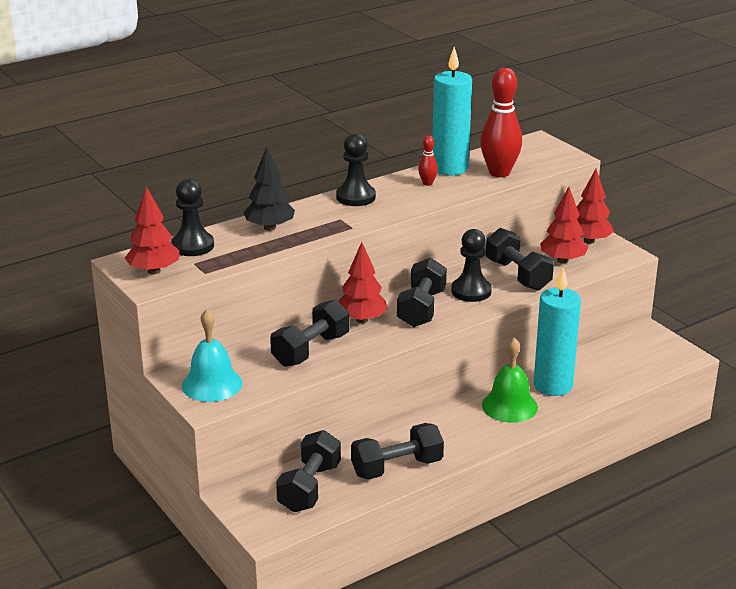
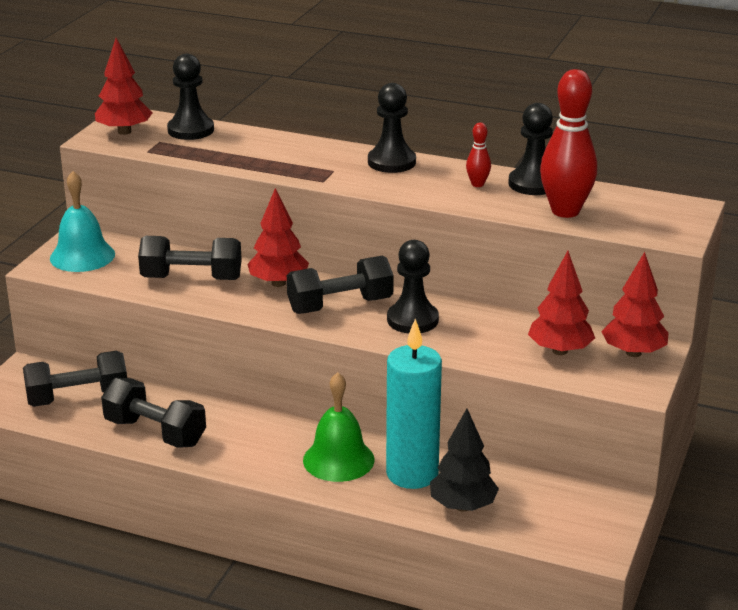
camera: 55 degrees right, 0 degrees up
black tree [243,147,295,231] -> black tree moved to [430,409,499,511]
turquoise candle [432,47,472,175] -> black pawn [508,103,553,195]
black dumbbell [486,228,554,291] -> none

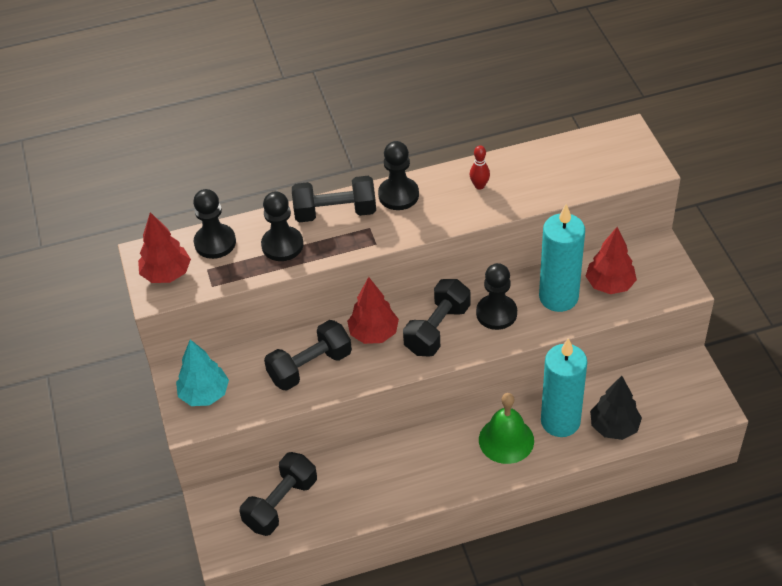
camera: 35 degrees left, 20 degrees up
turquoise bell [50,171,115,272] -> turquoise tree [176,339,229,406]
black dumbbell [101,378,206,448] -> black dumbbell moved to [292,176,376,223]
black pawn [508,103,553,195] -> black pawn moved to [261,191,303,261]
red bowling pin [540,69,597,218] -> none
red tree [601,252,668,357] -> none
none -> turquoise candle [539,204,585,312]

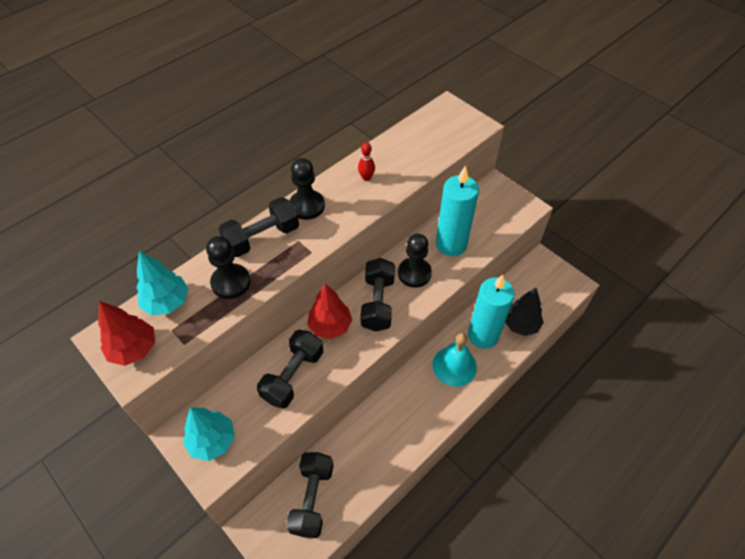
camera: 30 degrees left, 5 degrees up
black pawn [193,189,236,259] -> turquoise tree [136,251,188,315]
green bell [479,393,534,464] -> turquoise bell [432,333,477,387]
red tree [586,227,637,294] -> none

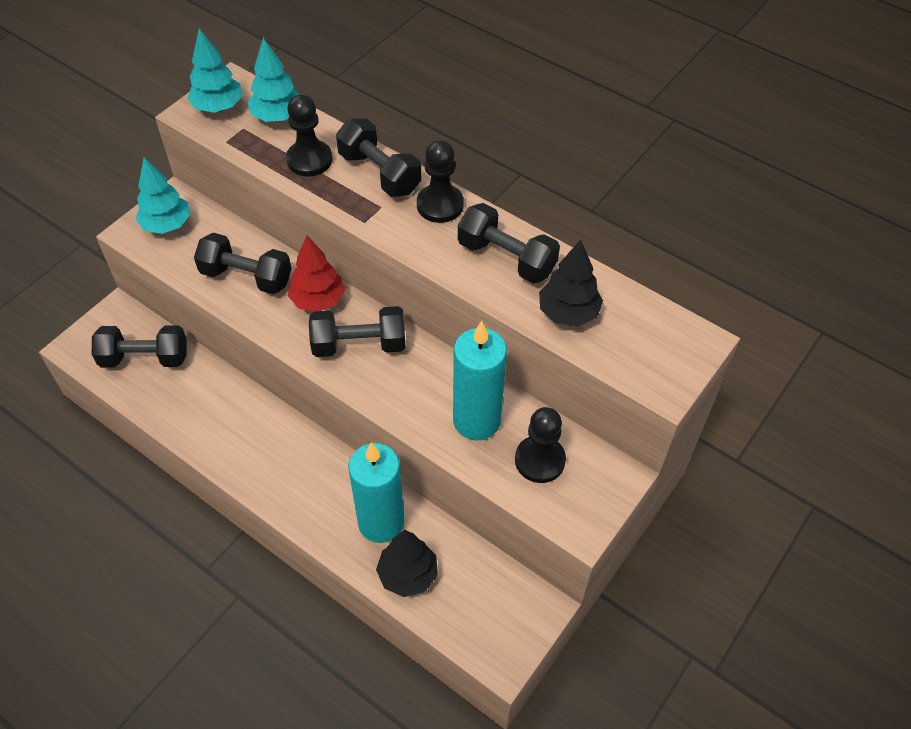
camera: 80 degrees right, 0 degrees up
red tree [98,301,155,366] -> turquoise tree [187,28,243,113]
red bowling pin [358,142,375,181] -> black dumbbell [458,203,560,283]
black pawn [398,234,432,288] -> black pawn moved to [515,407,566,483]
turquoise bell [432,333,477,387] -> none
none -> black tree [539,239,603,326]

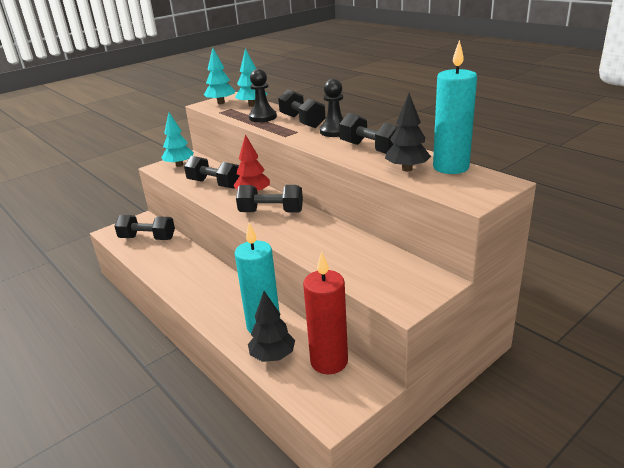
camera: 15 degrees right, 25 degrees down
turquoise candle [453,321,507,440] -> turquoise candle moved to [433,40,477,174]
black pawn [515,407,566,483] -> none
none -> red candle [303,251,348,374]

